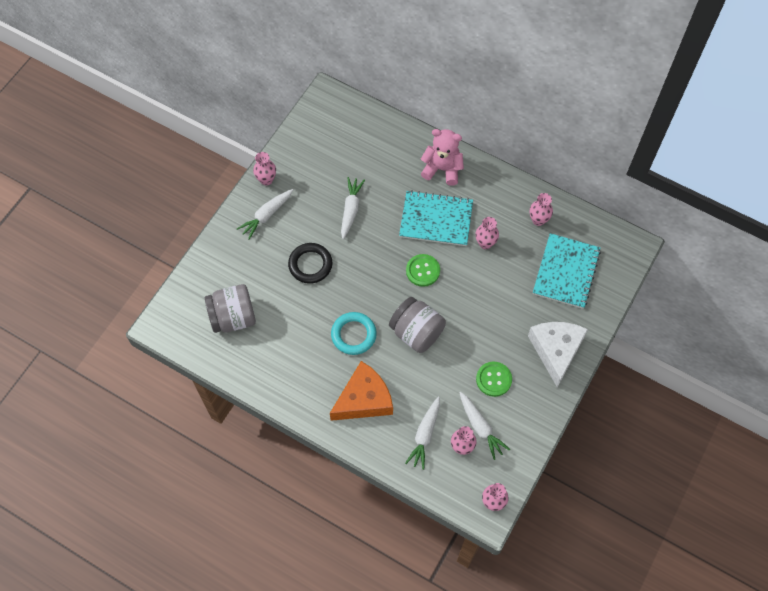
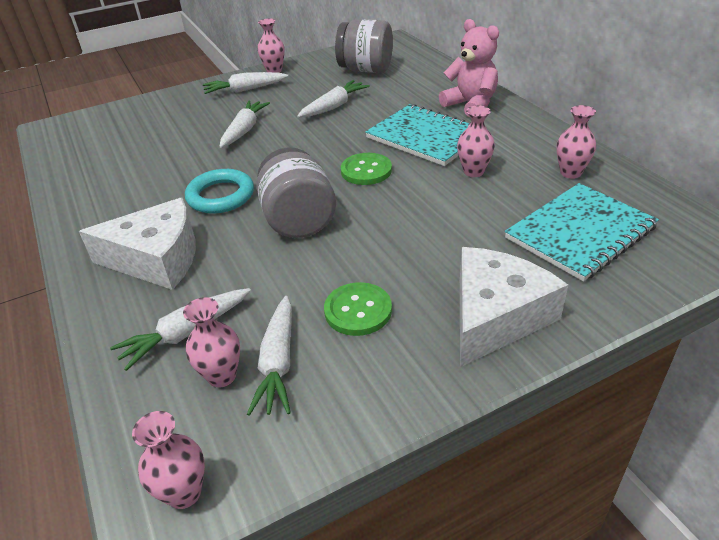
camera: 35 degrees right, 25 degrees down
grey jar [205,284,256,333] -> grey jar moved to [335,19,393,73]
black ring [288,243,332,284] -> white carrot [219,101,270,148]
orange cheese [330,361,393,421] -> white cheese [79,198,196,290]

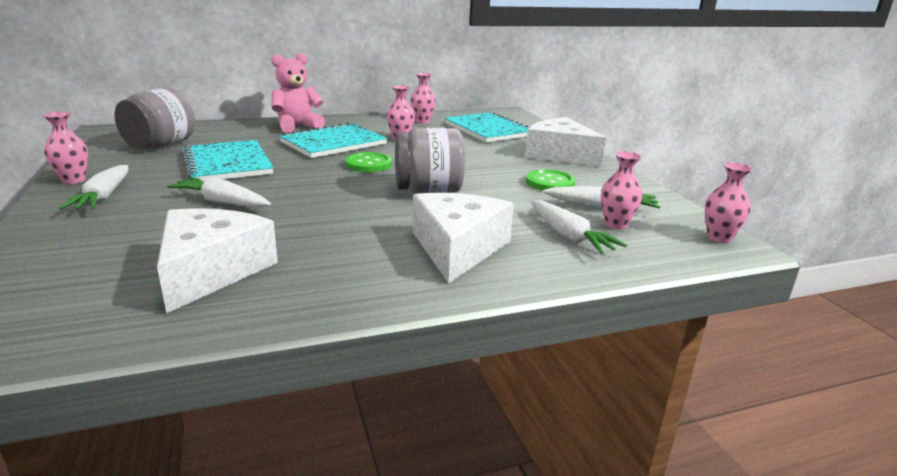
camera: 85 degrees left, 15 degrees down
turquoise ring [185,169,254,213] -> none
white carrot [297,80,370,118] -> turquoise notebook [182,140,274,182]
none -> white cheese [157,208,278,313]

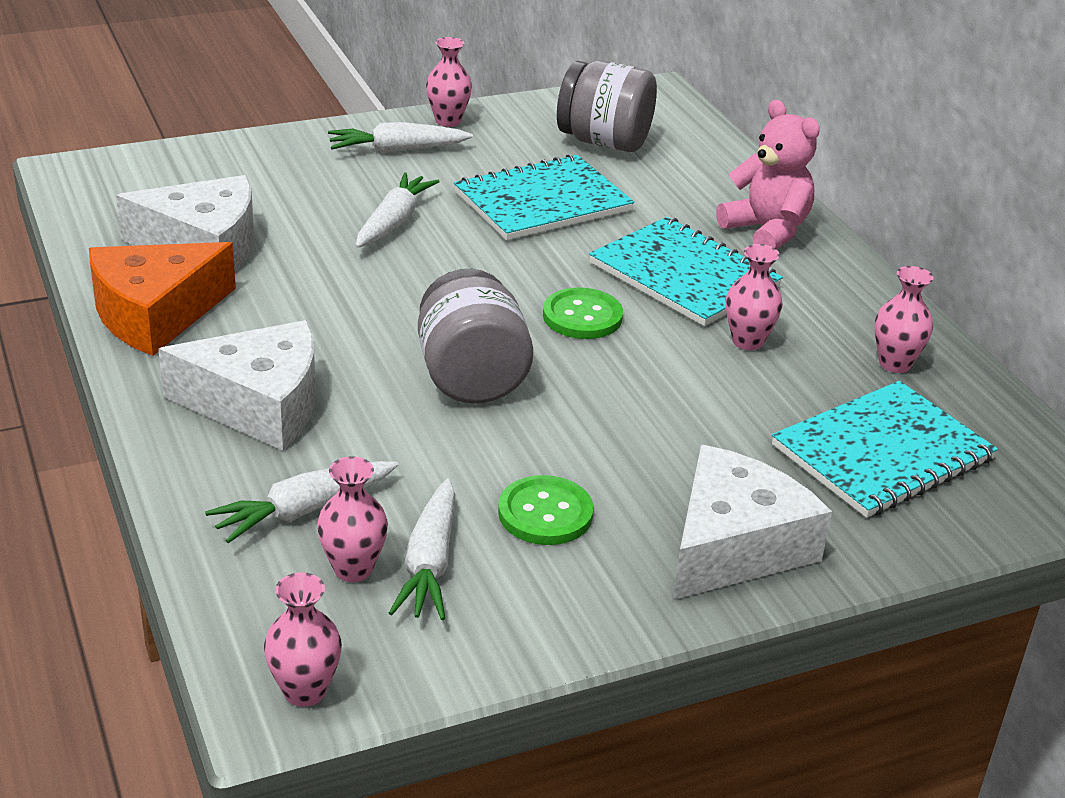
camera: 85 degrees right, 10 degrees up
none -> orange cheese [89,242,236,356]

